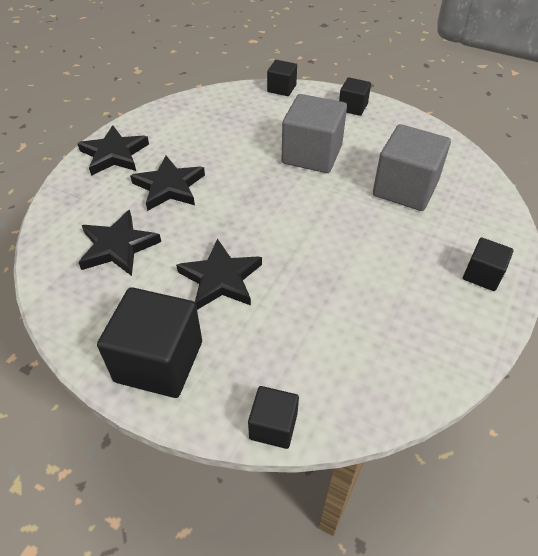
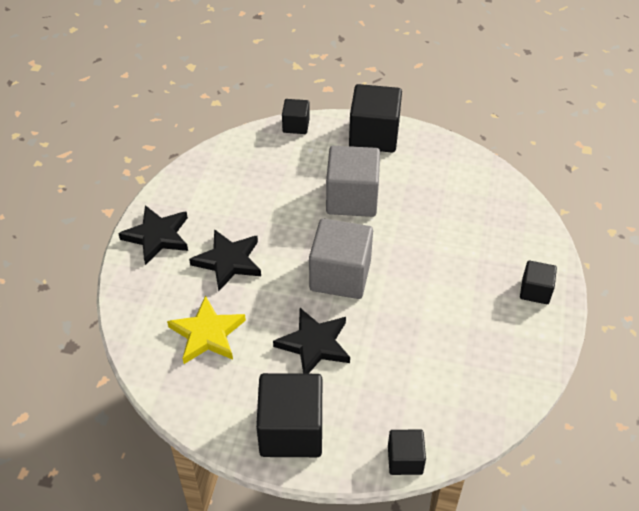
camera: 15 degrees left, 0 degrees up
black star [78,210,161,276] -> yellow star [167,295,246,364]
black cube [339,77,371,116] -> black cube [349,84,402,153], size x1.87
grey cube [373,124,451,211] -> grey cube moved to [309,219,373,299]

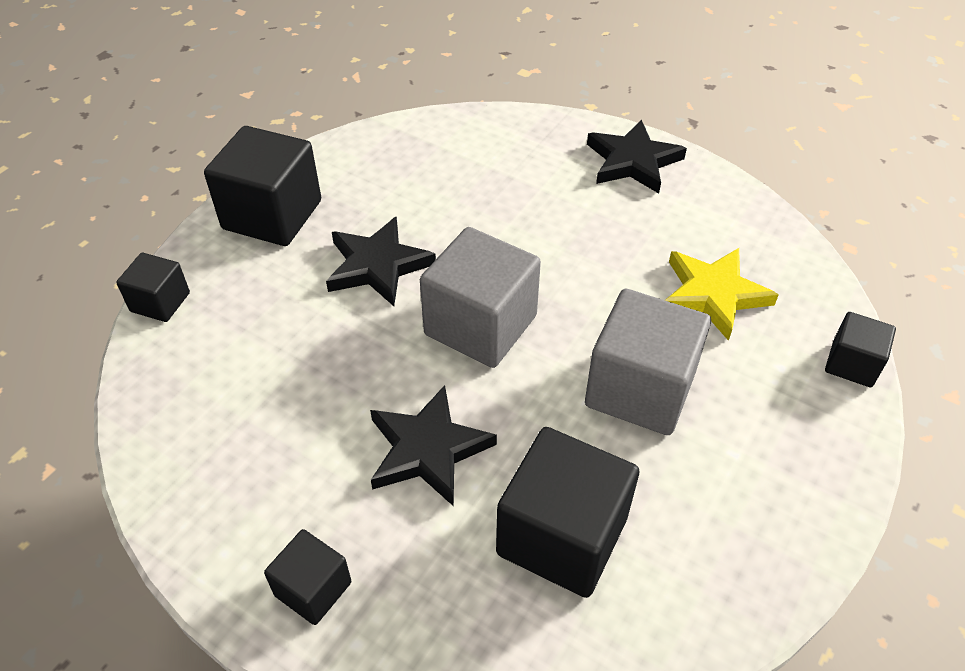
camera: 110 degrees right, 0 degrees up
yellow star [167,295,246,364] -> yellow star moved to [665,248,779,341]
black star [189,229,261,291] -> black star moved to [370,385,497,506]
black cube [349,84,402,153] -> black cube moved to [496,427,639,598]

